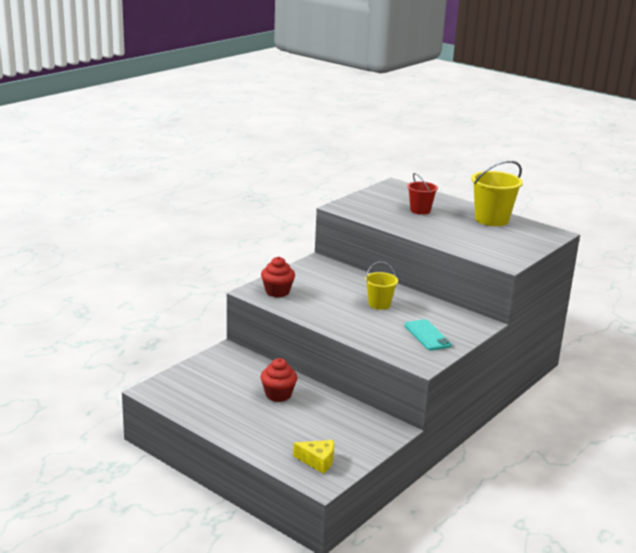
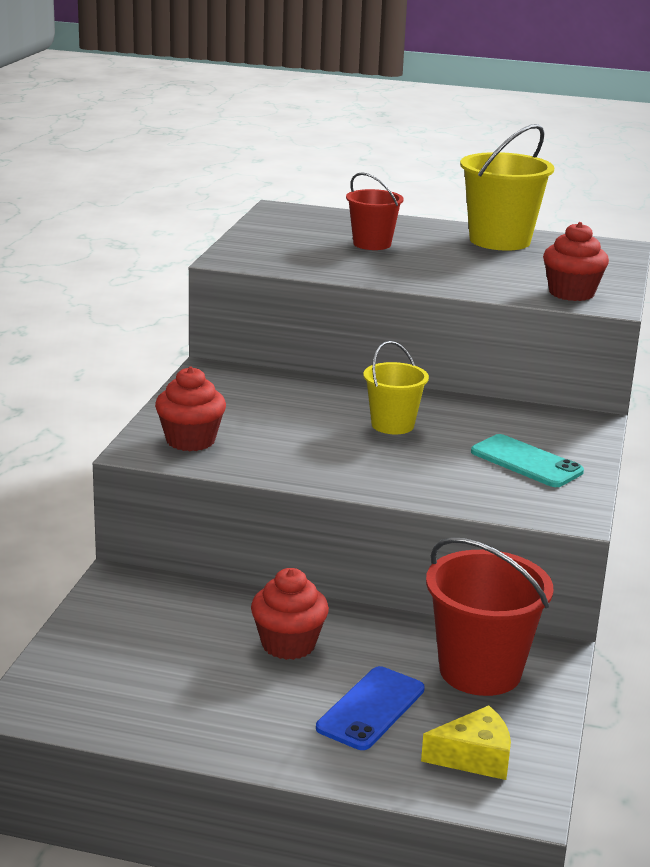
camera: 25 degrees left, 0 degrees up
none -> blue phone [316,666,425,750]
none -> red bucket [426,537,554,696]
none -> red cupcake [543,222,609,301]

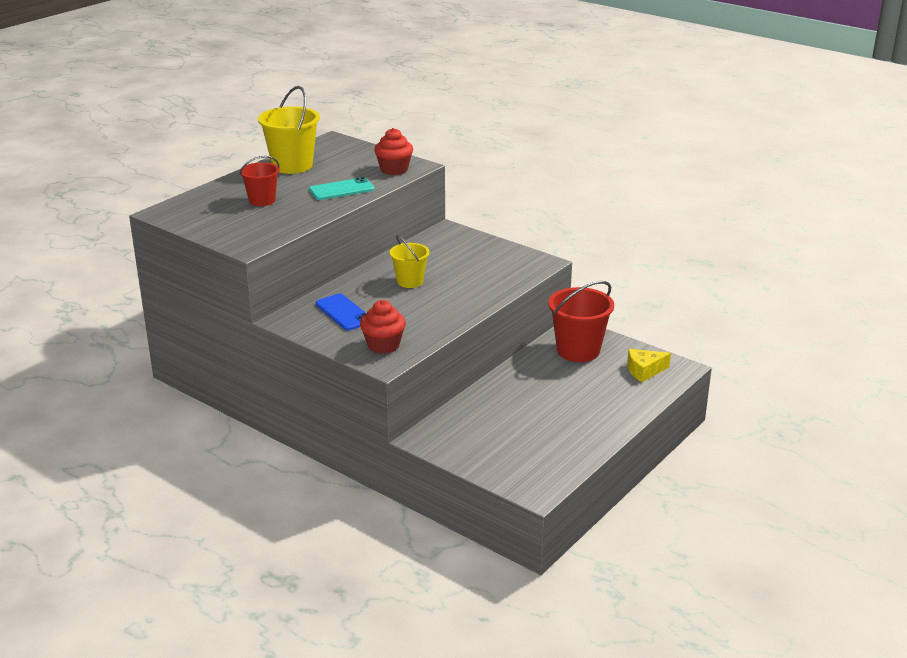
camera: 65 degrees left, 5 degrees up
red cupcake [251,568,329,660] -> none
blue phone [316,666,425,750] -> blue phone moved to [316,294,367,330]
yellow cheese [421,705,511,780] -> yellow cheese turned 120 degrees counterclockwise [627,349,671,382]
turquoise phone [471,434,584,487] -> turquoise phone moved to [309,177,375,200]

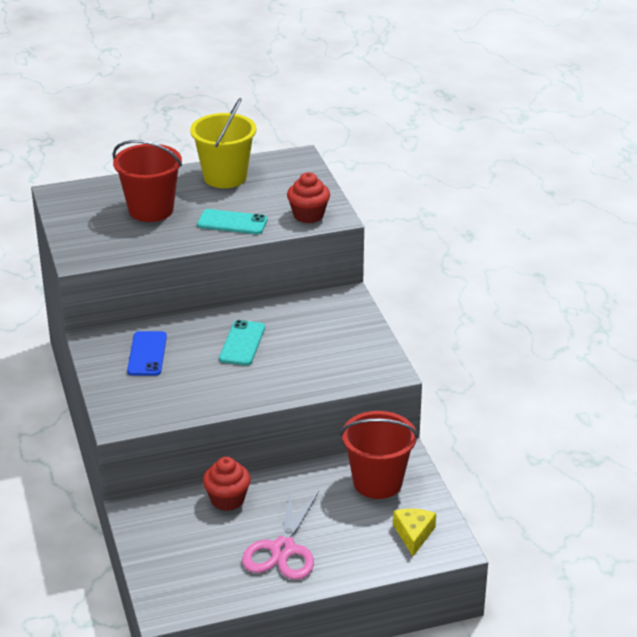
camera: 35 degrees right, 5 degrees up
red bucket [240,156,280,206] -> red bucket [112,140,182,222], size x1.64
red cupcake [360,300,406,354] -> red cupcake moved to [203,457,251,511]
yellow bucket [390,235,429,288] -> turquoise phone [219,320,265,365]
yellow cheese [627,349,671,382] -> yellow cheese turned 75 degrees clockwise [393,508,436,556]
none -> pink scissors [242,491,319,580]

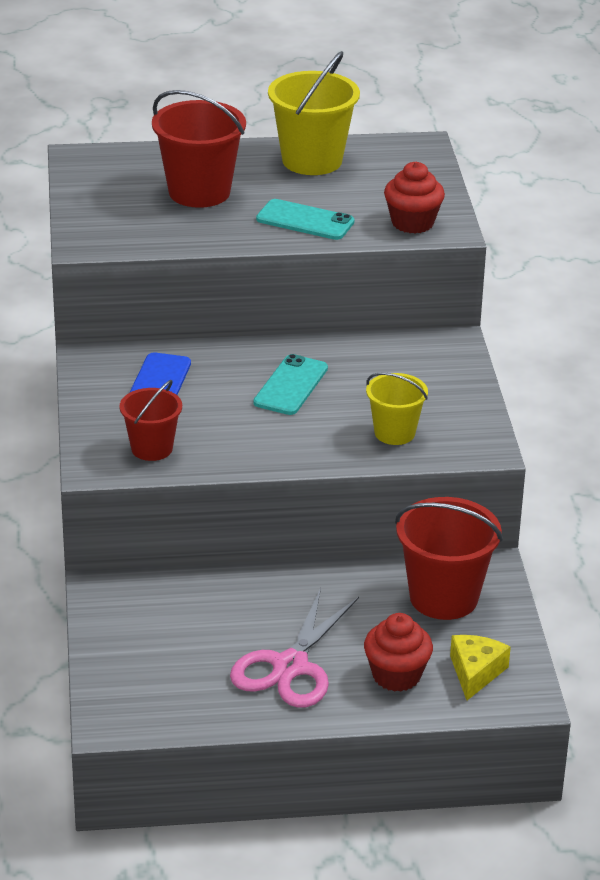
camera: 10 degrees right, 0 degrees up
red cupcake [203,457,251,511] -> red cupcake moved to [364,613,433,692]
none -> red bucket [120,380,182,461]
none -> yellow bucket [366,373,428,445]

